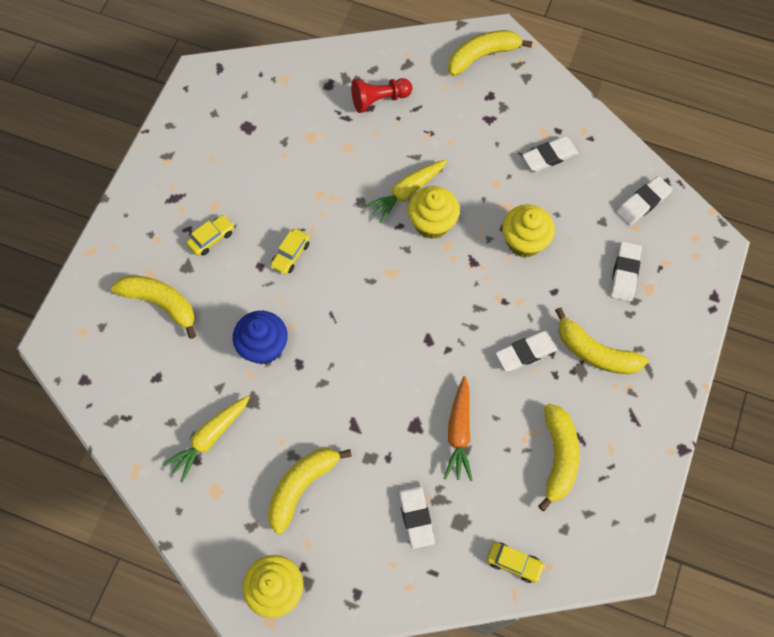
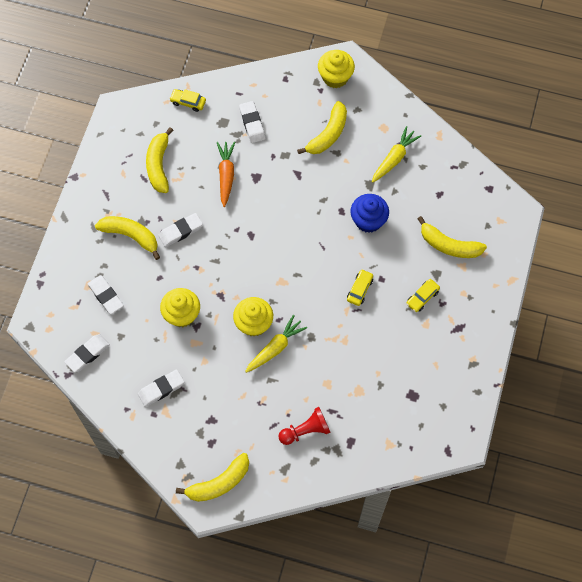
camera: 175 degrees right, 0 degrees up
white eraser [610,241,642,302] -> white eraser turned 45 degrees counterclockwise [88,275,124,314]

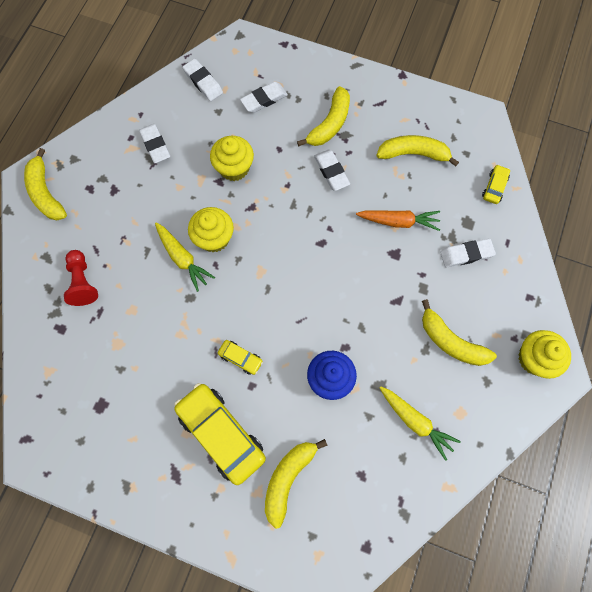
camera: 95 degrees right, 5 degrees up
yellow car [406,279,440,312] -> yellow car [174,383,266,485], size x2.18

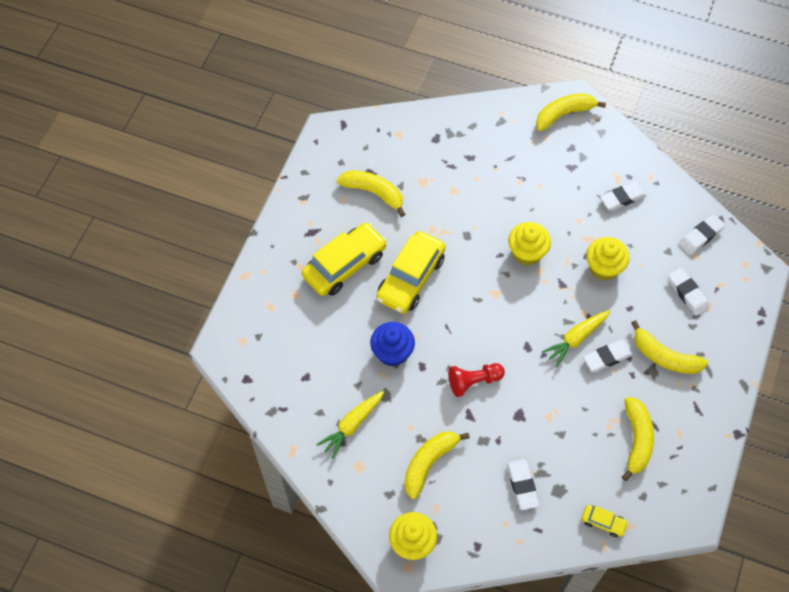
camera: 90 degrees right, 10 degrees down
red pawn [64,250,98,306] -> red pawn moved to [448,363,505,397]
yellow carrot [155,223,215,292] -> yellow carrot moved to [542,310,610,367]
yellow car [218,340,263,375] -> yellow car [377,231,446,314], size x2.18
yellow banana [265,439,328,529] -> yellow banana moved to [337,170,405,217]
orange carrot [356,210,440,231] -> none

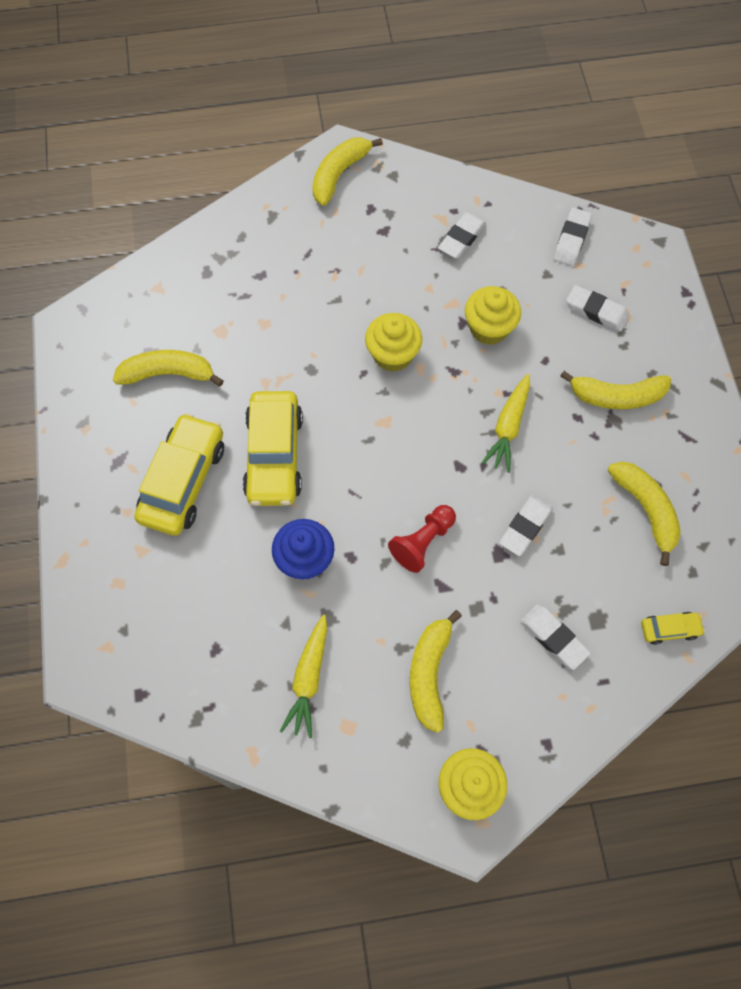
camera: 30 degrees left, 5 degrees up
white eraser [583,340,634,372] -> white eraser moved to [499,495,553,556]

